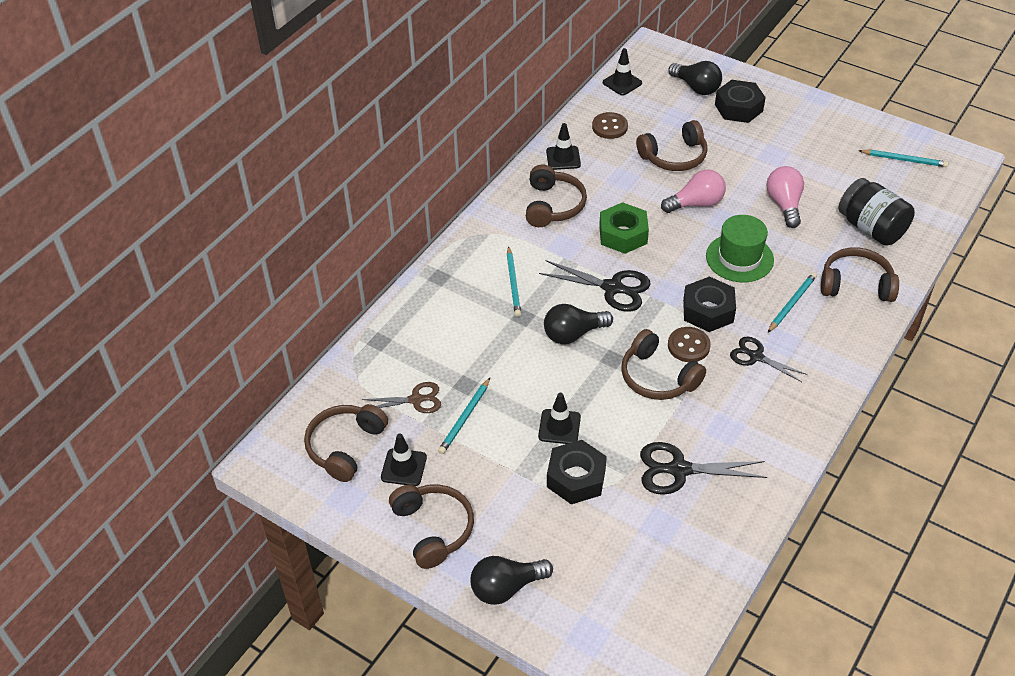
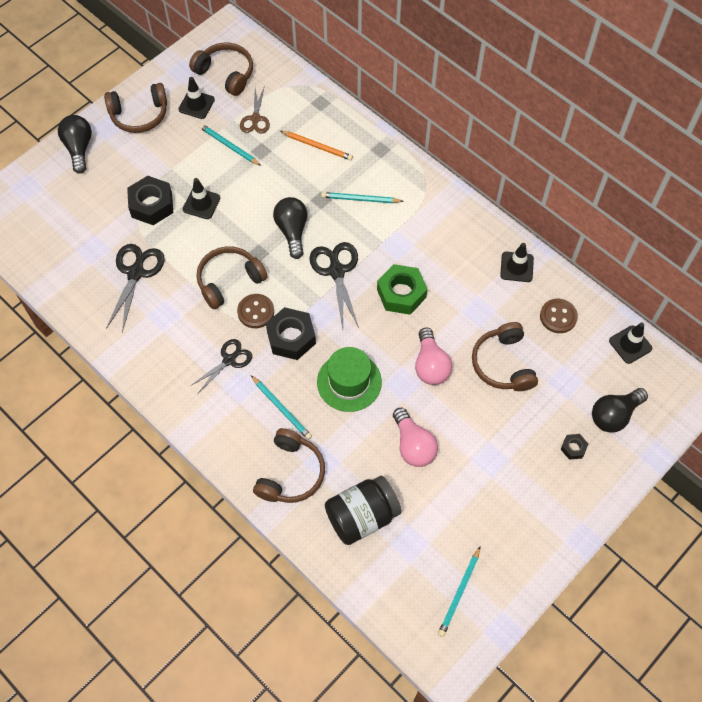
camera: 100 degrees right, 15 degrees up
brown headphones [526,164,587,227] -> none
black scissors [539,260,651,312] -> black scissors turned 135 degrees clockwise [309,242,359,330]
black nut [715,80,766,123] -> black nut [561,434,588,460], size x0.49
pink light bulb [767,166,804,228] -> pink light bulb turned 60 degrees clockwise [393,408,438,467]
none -> orange pencil [280,131,353,160]

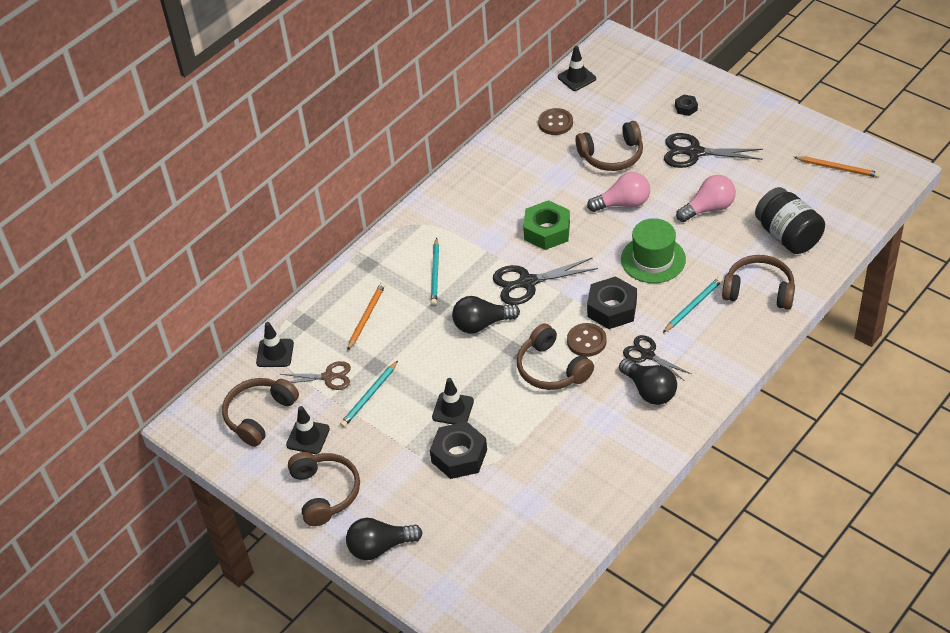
camera: 90 degrees left, 15 degrees down
black scissors [106,244,165,332] -> black scissors moved to [664,133,763,168]
turquoise pencil [438,547,480,637] -> orange pencil [794,156,880,178]
black traffic cone [500,243,534,282] -> black traffic cone moved to [256,322,294,367]
black light bulb [592,388,648,433] -> black light bulb moved to [619,359,677,405]

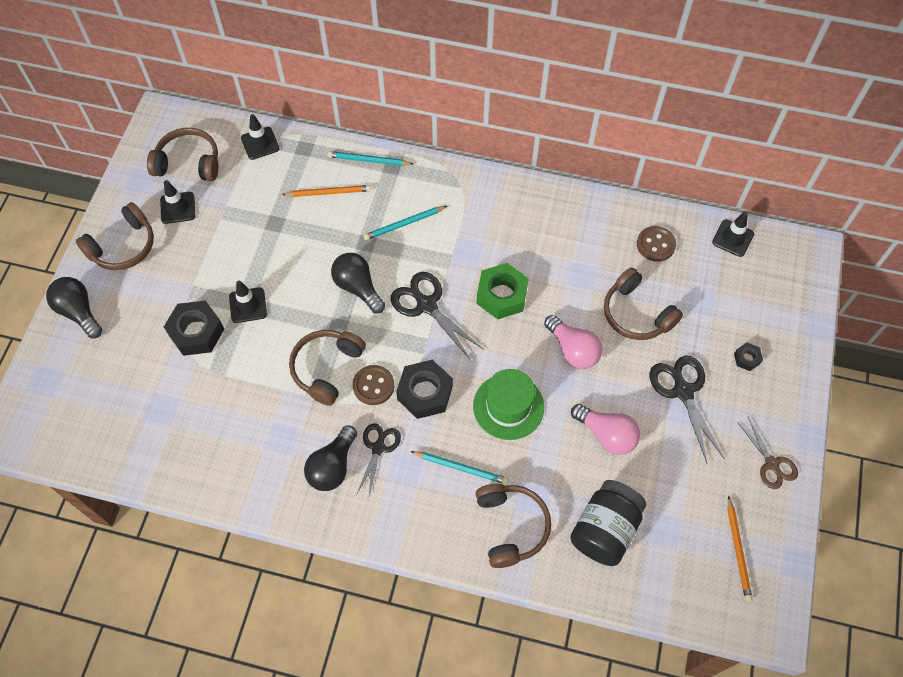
camera: 60 degrees right, 15 degrees up
brown scissors [280,361,351,390] -> brown scissors moved to [737,417,798,489]
turquoise pencil [340,361,398,427] -> turquoise pencil moved to [328,151,413,166]

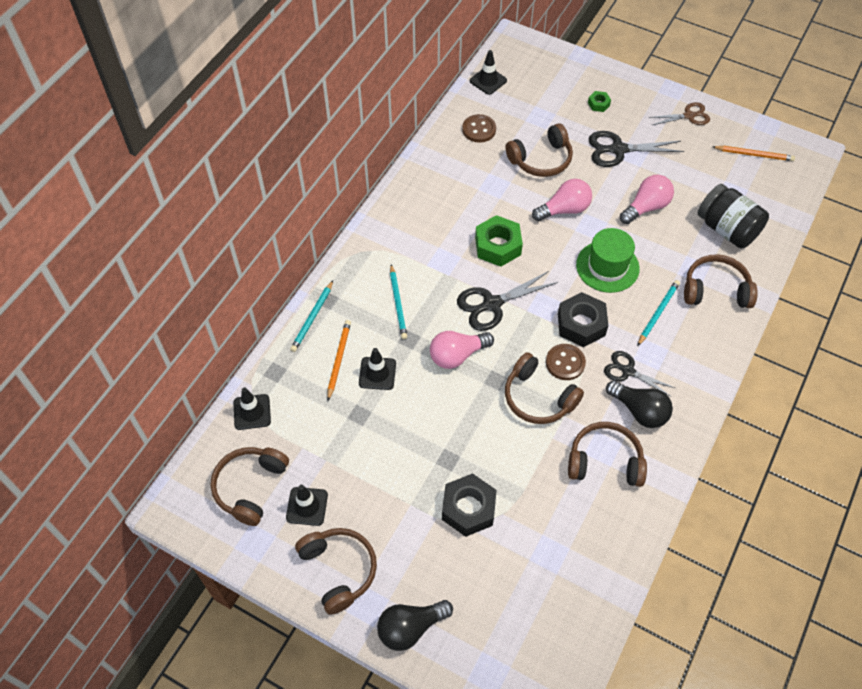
camera: 75 degrees left, 5 degrees down
black traffic cone [229,281,267,323] -> black traffic cone moved to [359,348,396,390]
black light bulb [331,253,385,314] -> pink light bulb [430,331,494,369]
black nut [734,343,763,371] -> green nut [588,91,611,112]
none -> brown headphones [568,422,647,487]

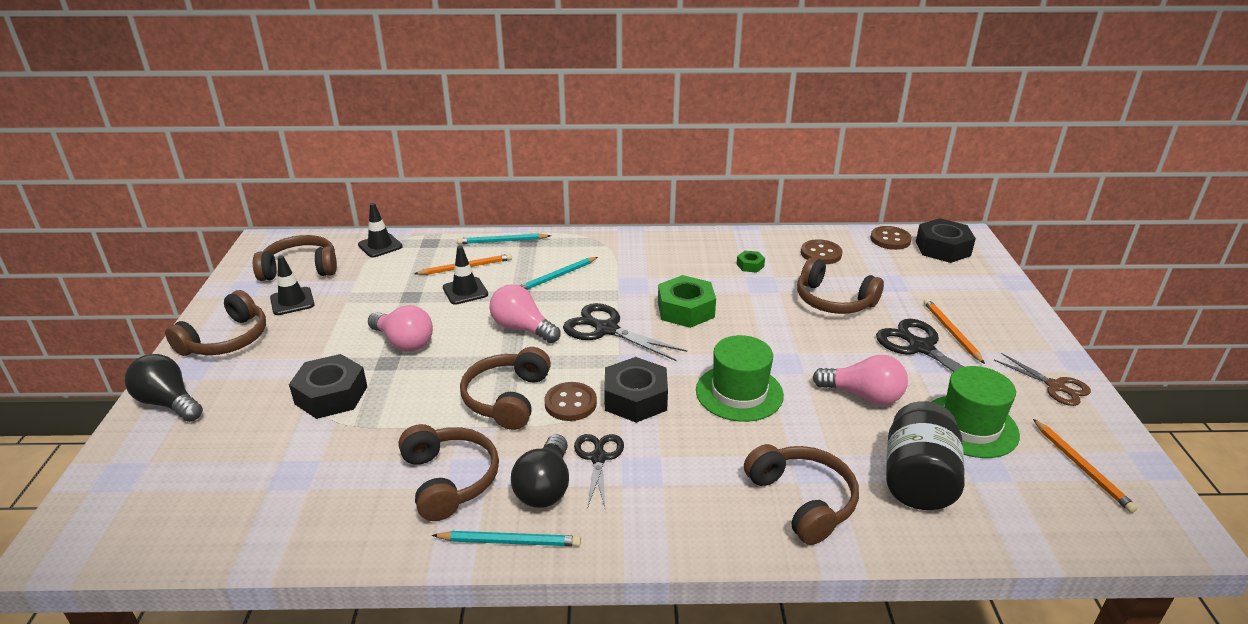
camera: 60 degrees right, 25 degrees down
black traffic cone [470,50,507,95] -> brown button [870,226,912,250]
pink light bulb [532,179,592,222] -> pink light bulb moved to [368,305,433,352]
green nut [588,91,611,112] -> green nut moved to [736,251,765,273]
turquoise pencil [638,280,680,346] -> turquoise pencil moved to [432,531,581,546]
none -> black nut [916,218,976,263]
none -> orange pencil [924,299,985,364]
none -> green hat [931,366,1020,458]

